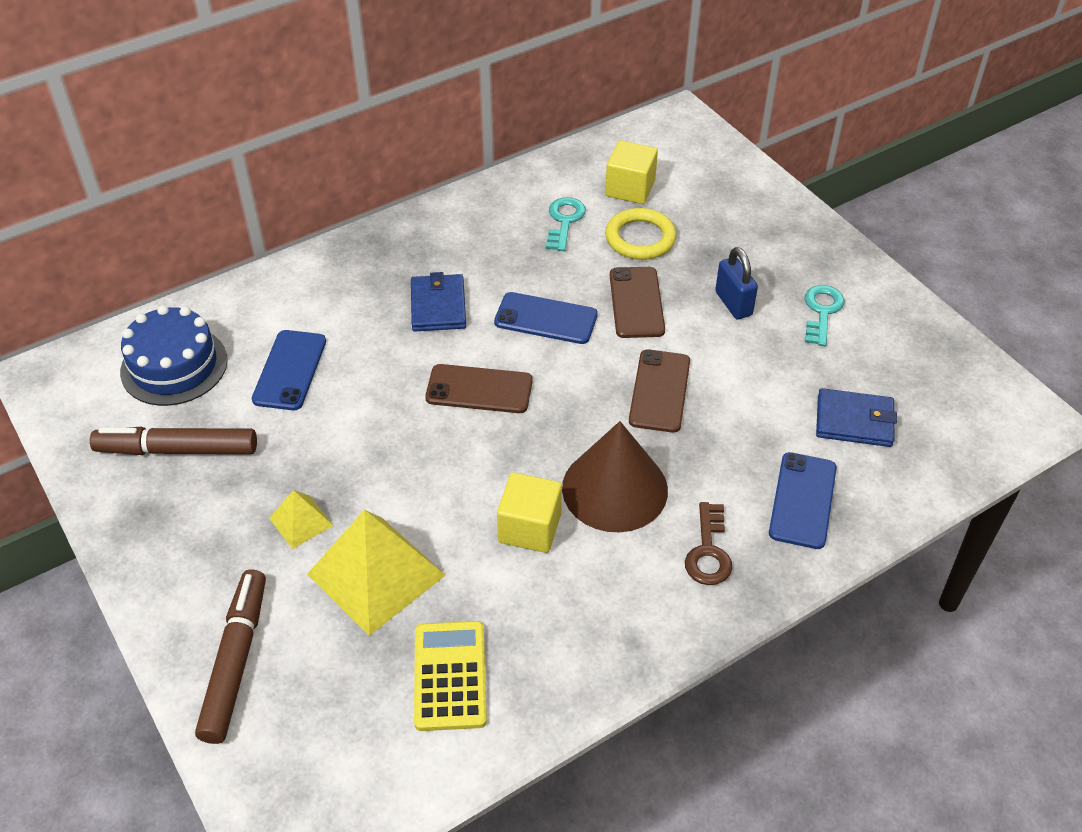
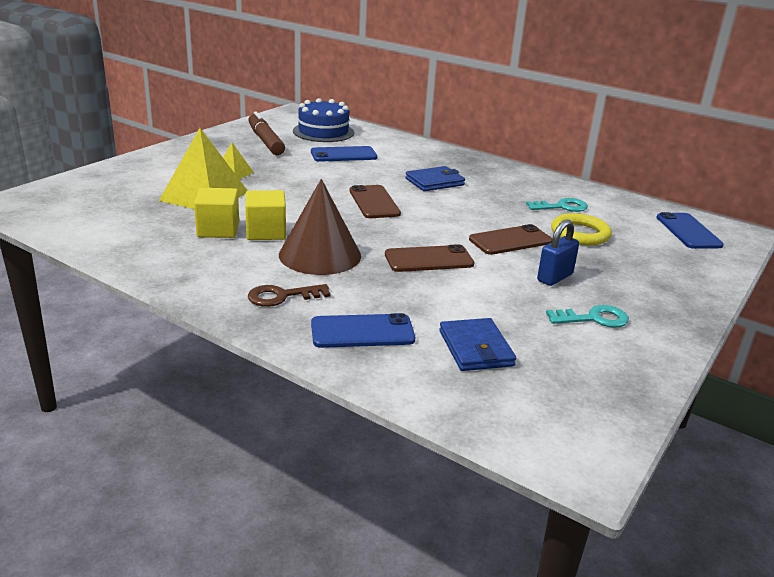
camera: 65 degrees right, 20 degrees down
brown marker [195,569,266,744] -> none
yellow calculator [414,621,487,731] -> none
blue phone [494,292,598,344] -> blue phone moved to [656,212,724,249]
yellow cube [605,140,658,204] -> yellow cube moved to [194,188,239,238]

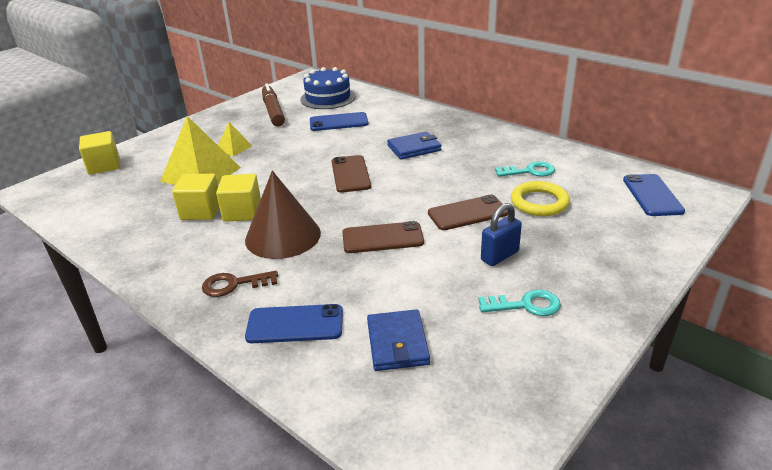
camera: 10 degrees right, 5 degrees up
none -> yellow cube [79,131,120,175]

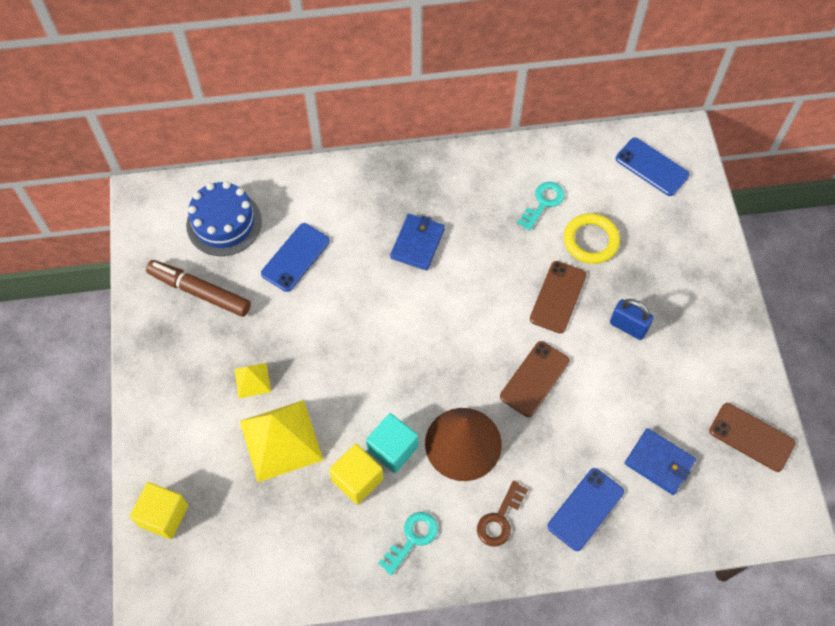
camera: 50 degrees left, 30 degrees up
yellow cube [216,174,261,222] -> turquoise cube [366,413,418,473]
brown phone [332,155,371,193] -> brown phone moved to [709,403,796,472]
turquoise key [478,289,561,316] -> turquoise key moved to [378,512,438,576]
blue padlock [481,203,522,266] -> blue padlock turned 60 degrees counterclockwise [610,299,654,340]

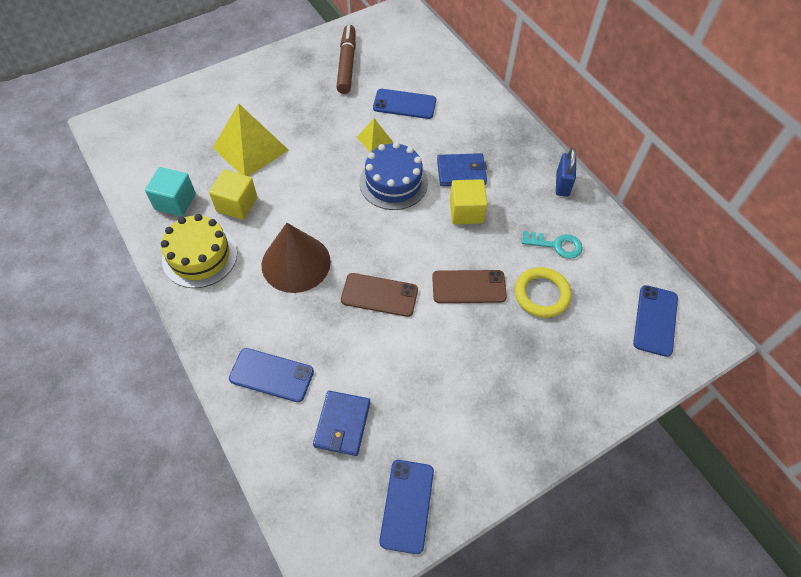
camera: 65 degrees right, 5 degrees down
yellow cube [130,482,188,539] -> yellow cube moved to [450,179,488,224]
blue cake [186,181,262,256] -> blue cake moved to [359,142,428,210]
yellow pyramid [234,363,271,398] -> yellow pyramid moved to [357,118,393,153]
turquoise cube [366,413,418,473] -> turquoise cube moved to [145,167,196,217]
turquoise key [378,512,438,576] -> yellow cake [161,214,237,288]
brown key [477,481,528,547] -> none
blue padlock [610,299,654,340] -> blue padlock moved to [556,148,576,197]
brown phone [709,403,796,472] -> blue phone [380,460,434,554]

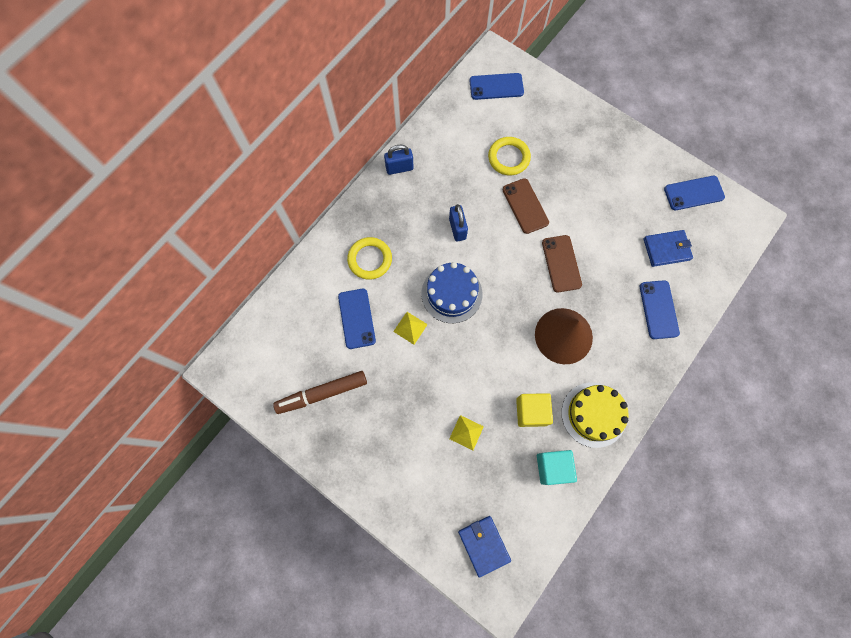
camera: 110 degrees left, 15 degrees up
yellow pyramid [213,103,289,176] -> yellow pyramid [449,415,484,450], size x0.49
blue wallet [437,153,487,186] -> blue wallet moved to [458,516,511,578]
yellow cube [450,179,488,224] -> blue padlock [449,204,468,242]
turquoise key [521,231,583,259] -> none
none -> yellow ring [347,237,392,280]

